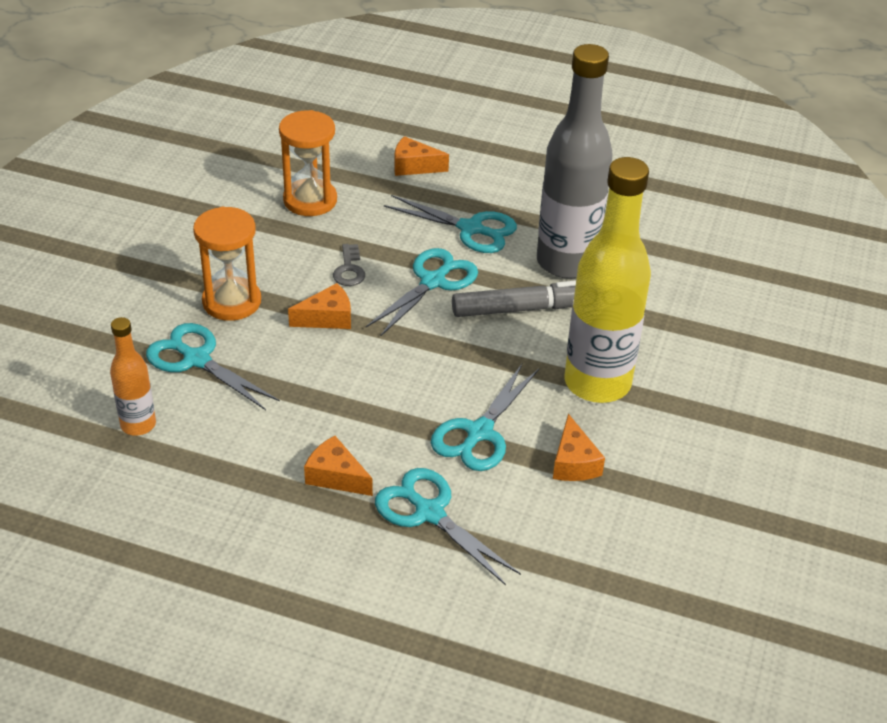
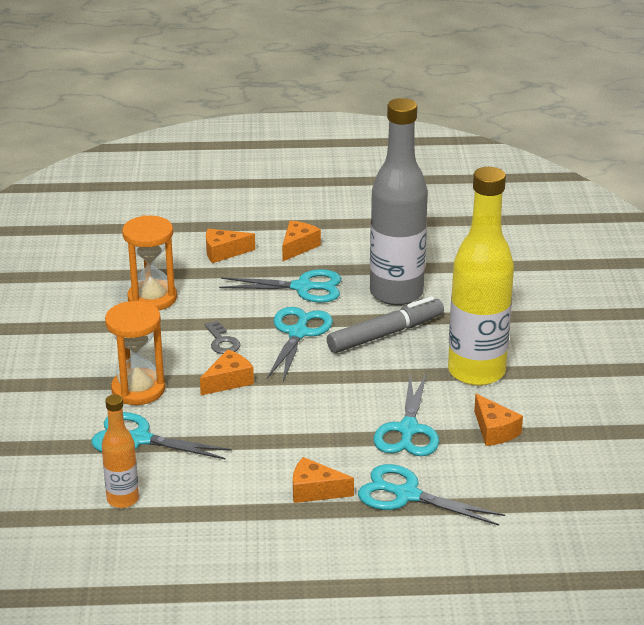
camera: 20 degrees left, 10 degrees down
none -> orange cheese [282,220,321,261]

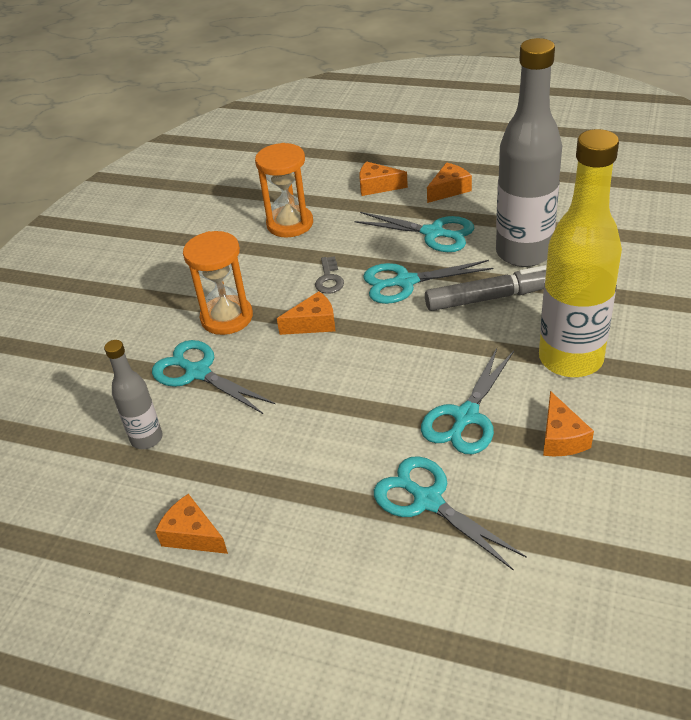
camera: 25 degrees right, 10 degrees up
orange bottle [102,394,139,508] -> grey bottle [104,340,163,449]
turquoise scissors [267,307,333,382] -> turquoise scissors turned 135 degrees counterclockwise [363,260,494,304]
orange cheese [293,457,354,503] -> orange cheese moved to [155,494,228,554]

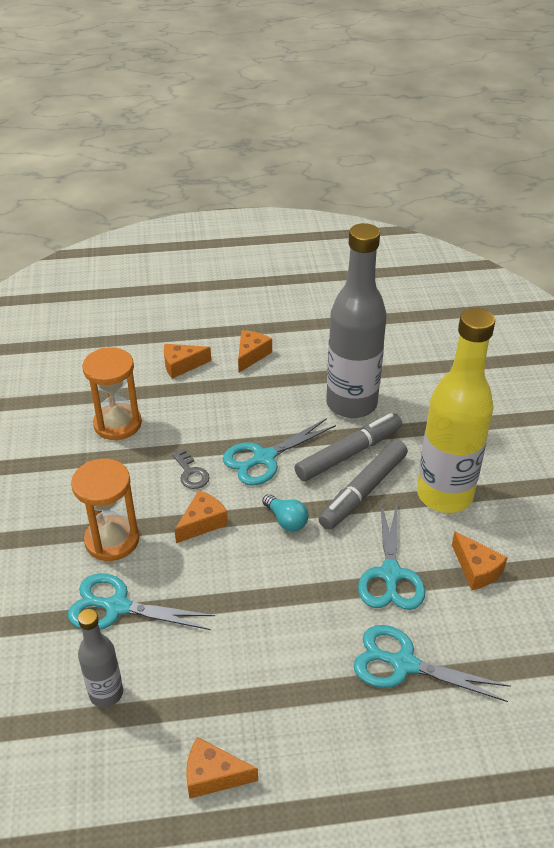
camera: 30 degrees left, 0 degrees up
turquoise scissors [354,212,474,252] -> none
none -> turquoise light bulb [262,494,309,532]
none -> grey marker [319,440,408,530]

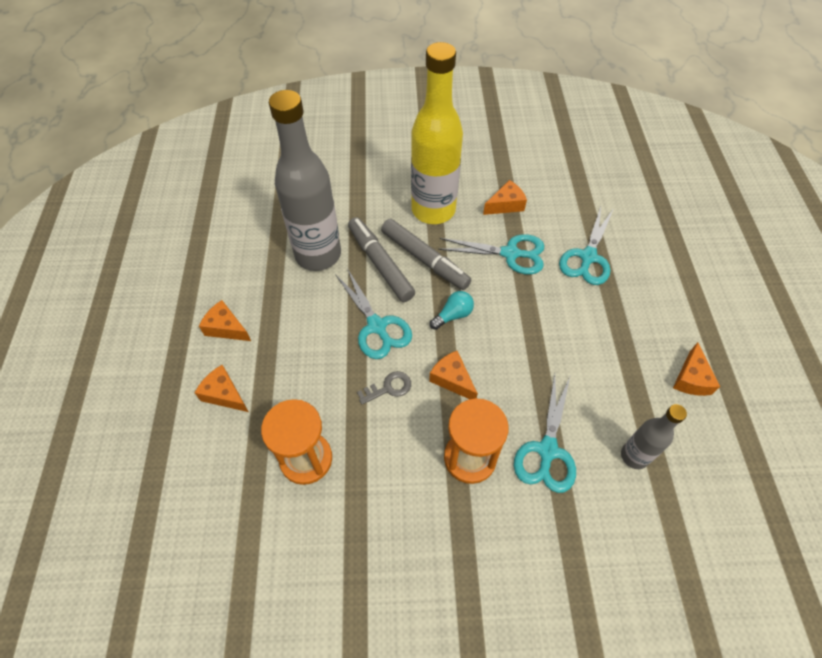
camera: 85 degrees left, 15 degrees up
orange cheese [164,344,211,379] -> orange cheese turned 135 degrees clockwise [195,365,248,412]

